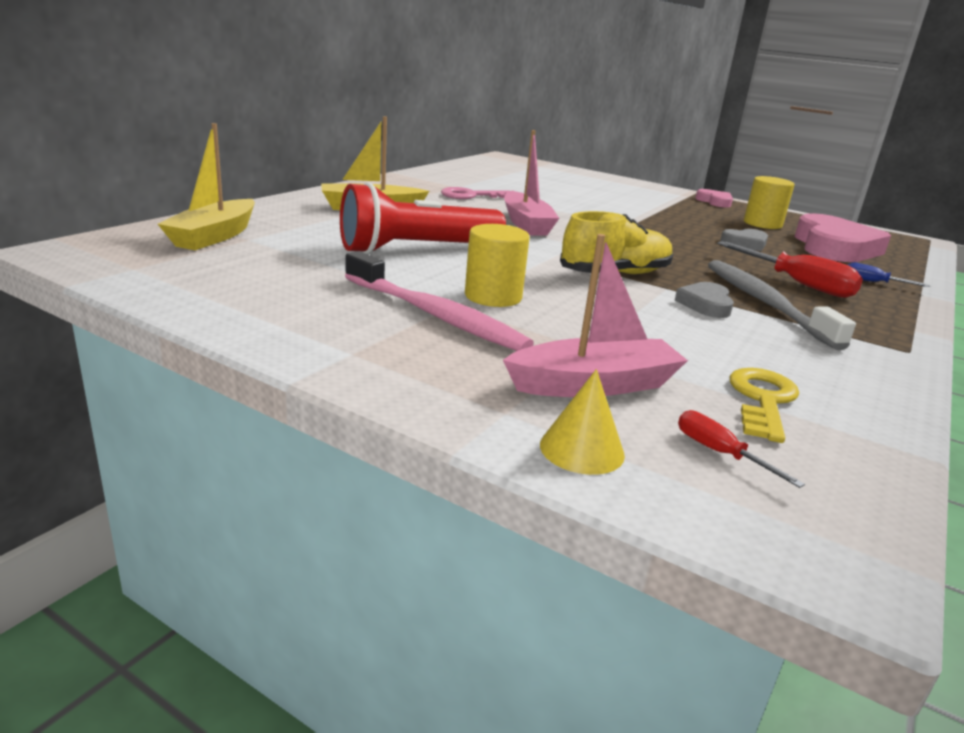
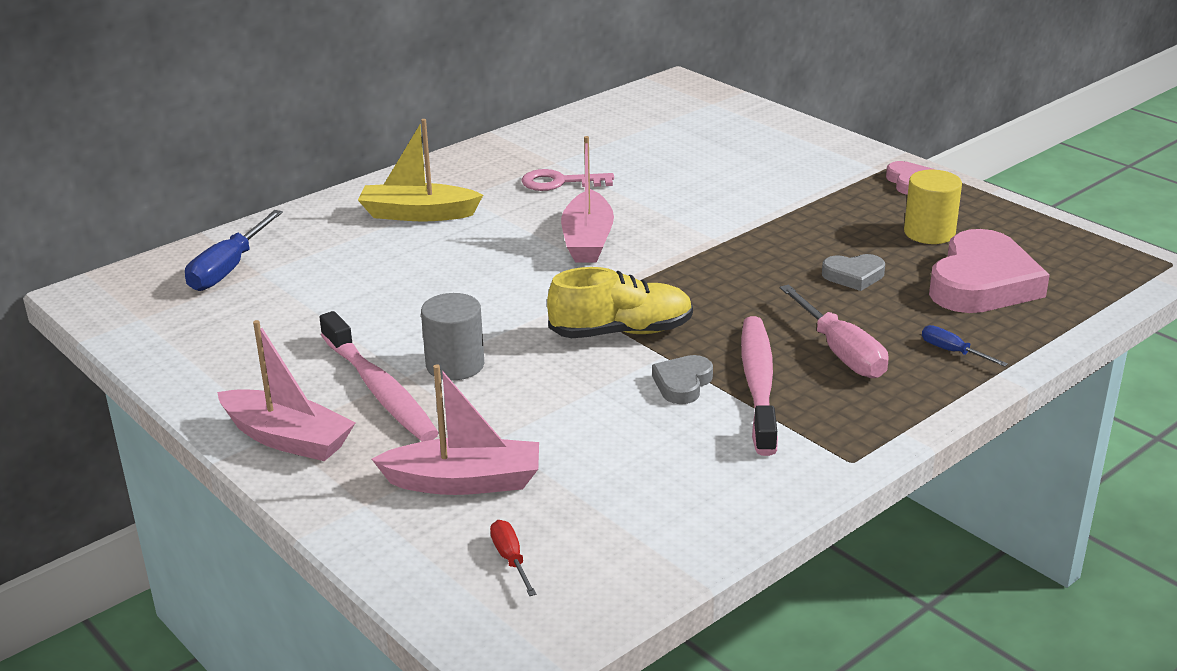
camera: 20 degrees right, 5 degrees up
yellow boat [158,123,255,250] -> blue screwdriver [185,210,283,291]
red flashlight [340,182,506,254] -> none
yellow cylinder [465,224,529,307] -> grey cylinder [421,293,484,381]
yellow cone [540,369,625,475] -> none
grey toothbrush [708,260,856,350] -> pink toothbrush [741,316,778,456]
red screwdriver [717,241,863,298] -> pink screwdriver [780,284,888,378]
yellow key [729,368,799,443] -> none
none -> pink boat [217,320,355,461]

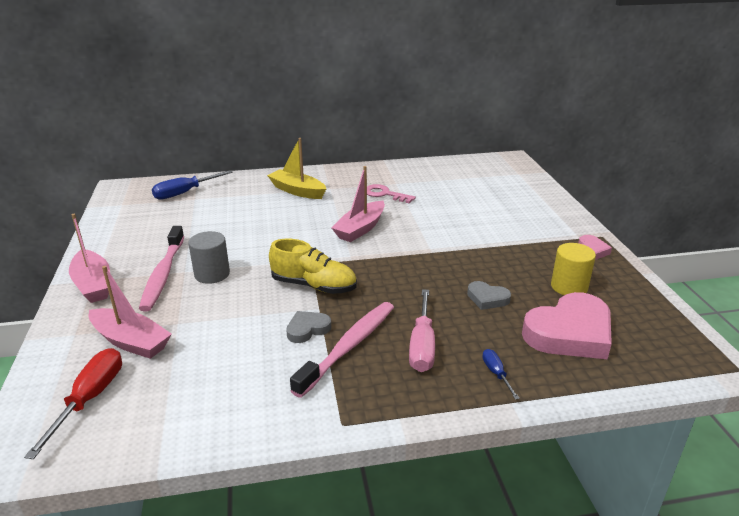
camera: 30 degrees right, 0 degrees up
red screwdriver [490,520,536,596] -> red screwdriver [24,348,122,459], size x1.90

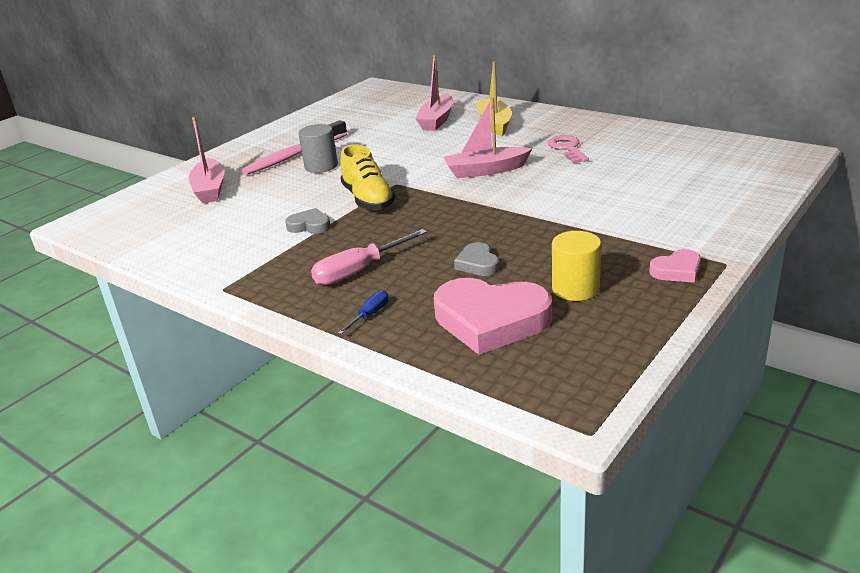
camera: 50 degrees right, 0 degrees up
red screwdriver [24,348,122,459] -> none
pink boat [69,214,110,303] -> pink boat moved to [416,55,453,131]
blue screwdriver [152,170,233,200] -> none
pink toothbrush [290,302,394,398] -> none

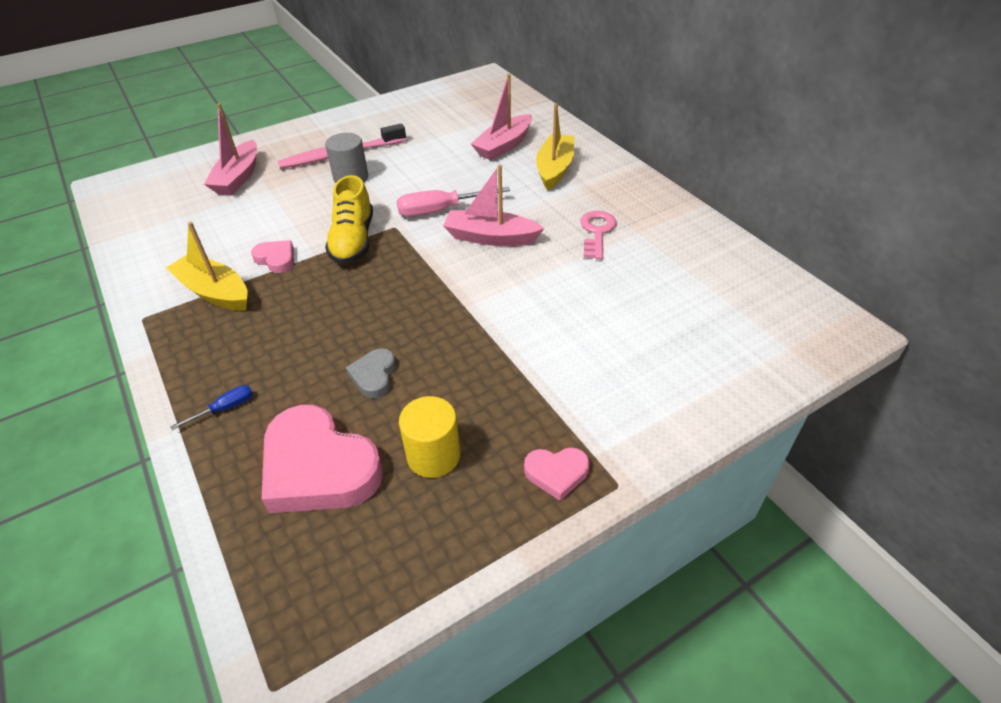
camera: 20 degrees right, 15 degrees up
grey heart [285,208,331,234] -> pink heart [251,240,294,273]
pink screwdriver [311,229,427,285] -> pink screwdriver moved to [397,186,510,217]
none -> yellow boat [166,222,248,311]

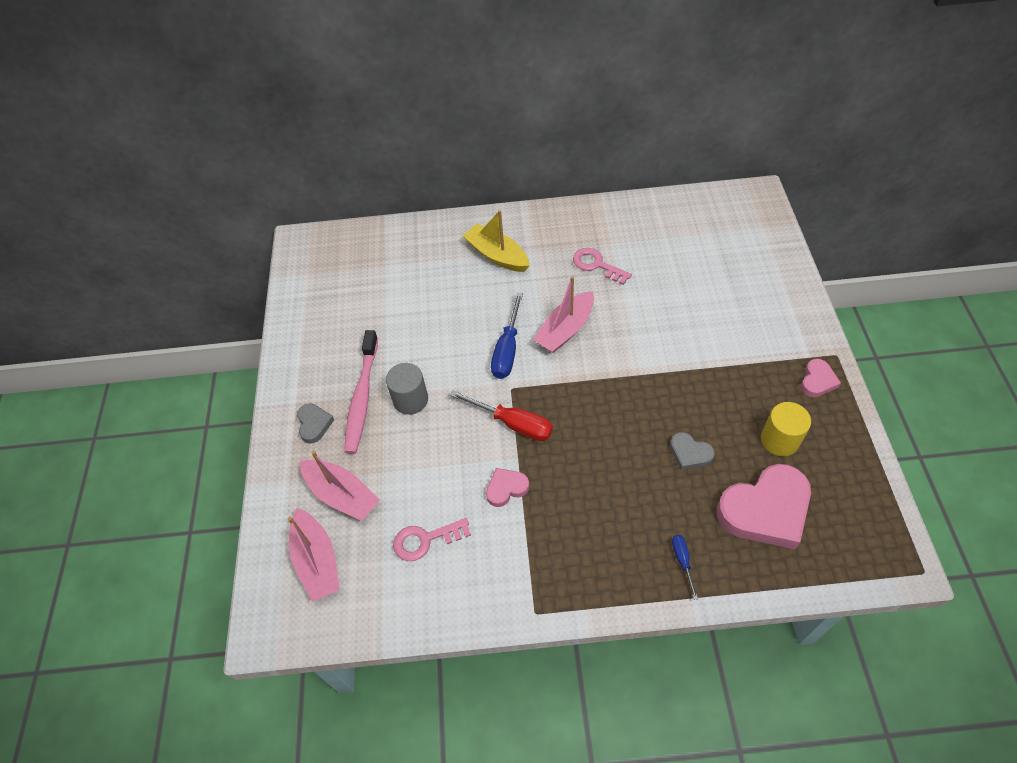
camera: 60 degrees left, 10 degrees up
yellow boat [166,222,248,311] -> none
yellow shoe [325,175,373,265] -> red screwdriver [450,390,553,441]
pink screwdriver [397,186,510,217] -> blue screwdriver [491,292,523,379]
pink boat [471,74,532,160] -> pink boat moved to [288,508,340,602]
none -> grey heart [297,403,334,444]
none -> pink key [393,518,471,561]

